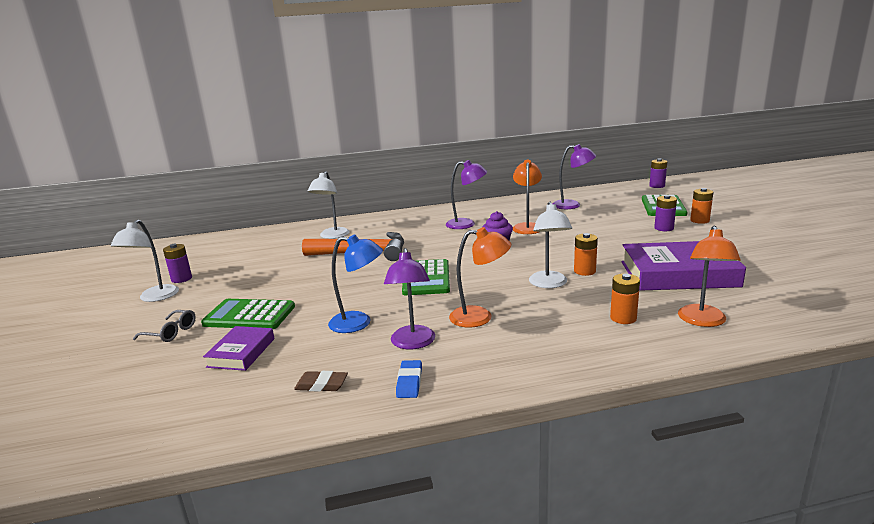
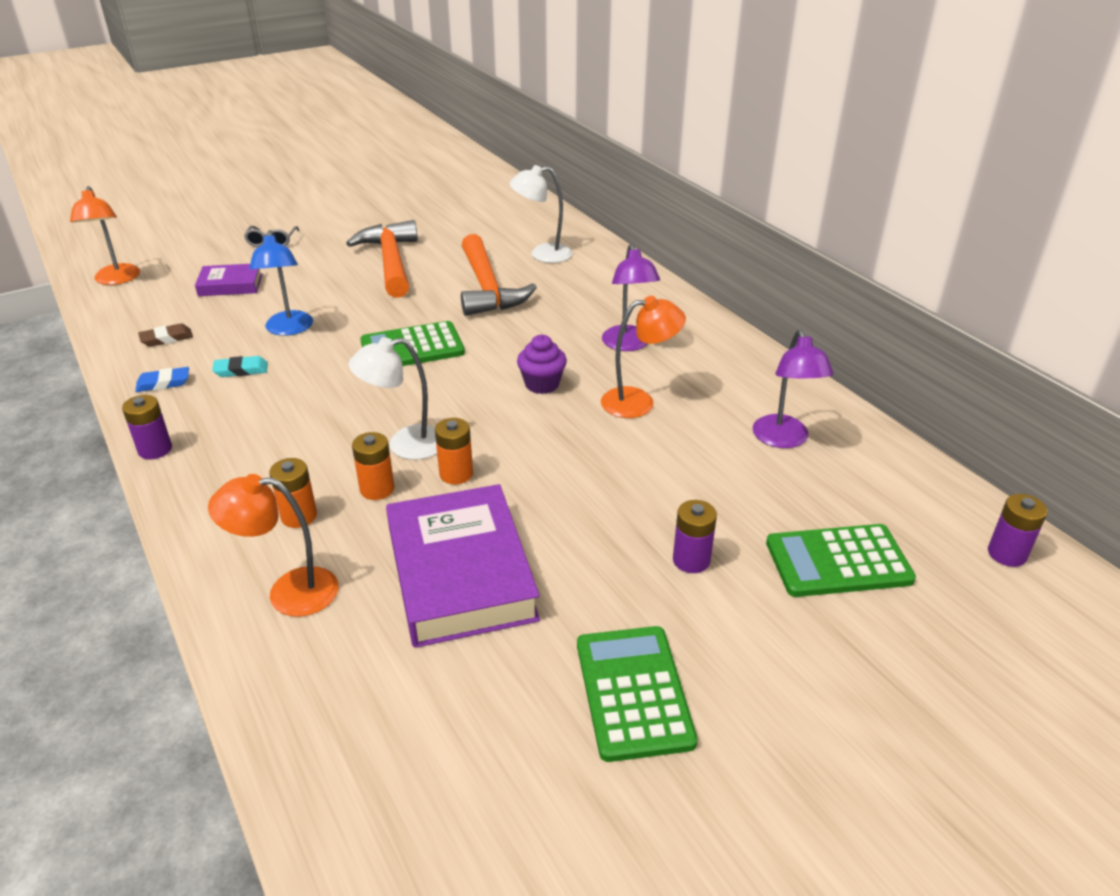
camera: 70 degrees right, 15 degrees up
white lamp [110,220,179,302] -> none
purple battery [163,244,192,283] -> purple battery moved to [122,395,172,459]
green calculator [201,299,295,329] -> green calculator moved to [577,626,698,762]
brown eraser [294,371,348,392] -> brown eraser turned 75 degrees clockwise [138,323,193,347]
purple lamp [384,248,435,349] -> turquoise eraser [212,356,268,377]
orange lamp [449,227,511,328] -> orange lamp moved to [70,186,140,285]
orange battery [690,188,713,224] -> orange battery moved to [352,432,394,500]
none -> orange hammer [346,220,418,298]

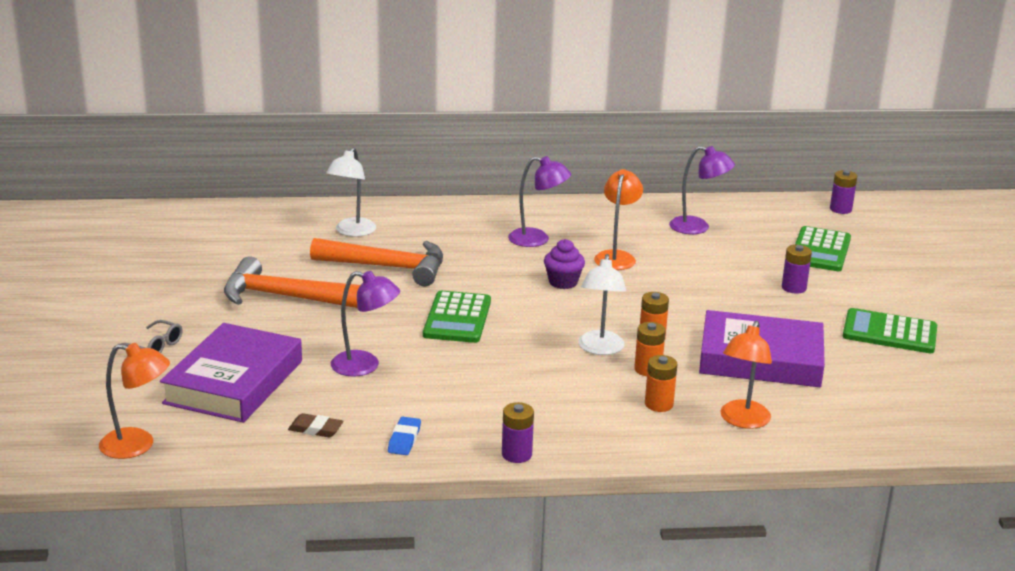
camera: 65 degrees left, 10 degrees down
brown eraser [138,323,193,347] -> brown eraser turned 75 degrees counterclockwise [288,413,344,437]
purple book [195,264,262,296] -> purple book [160,323,302,423], size x1.93
turquoise eraser [212,356,268,377] -> none
blue lamp [249,230,313,336] -> purple lamp [331,271,400,377]

